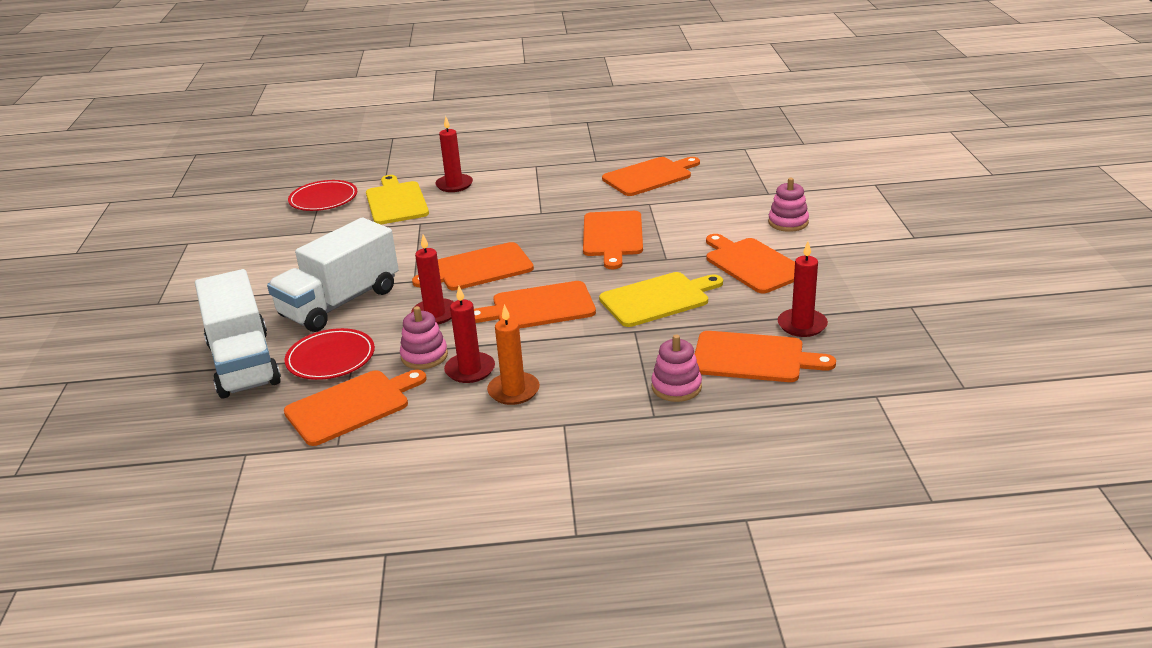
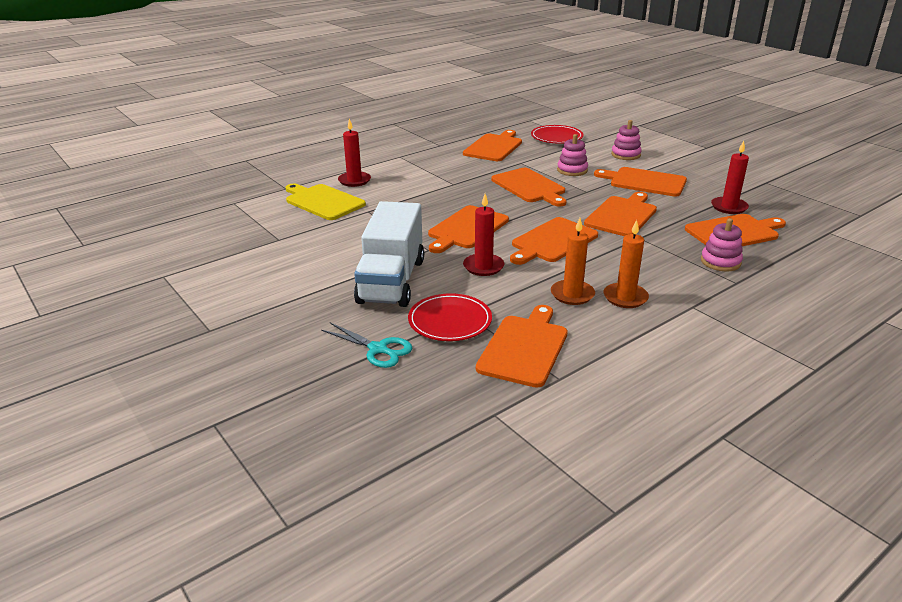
camera: 35 degrees left, 0 degrees up
white truck [195,269,281,399] -> turquoise scissors [321,323,412,368]
red plate [288,180,357,211] -> red plate moved to [531,125,583,144]
pink stacking toy [400,306,448,369] -> pink stacking toy moved to [557,134,588,176]
red candle [444,286,495,383] -> orange candle [551,218,595,305]
yellow cutting board [599,272,723,327] -> orange cutting board [584,192,657,236]

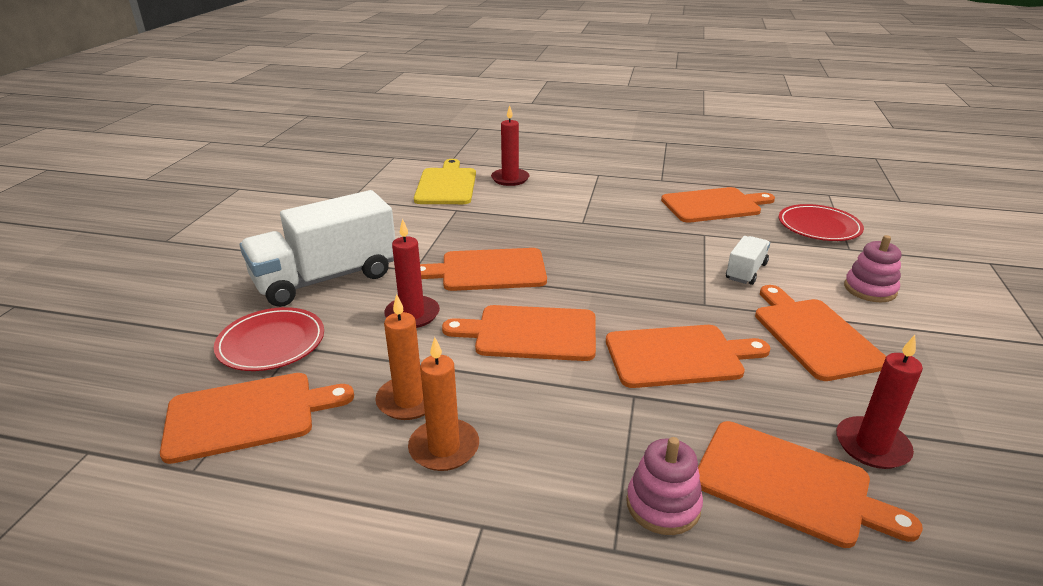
camera: 50 degrees right, 0 degrees up
turquoise scissors [321,323,412,368] -> none
orange cutting board [491,168,566,207] -> none
pink stacking toy [557,134,588,176] -> white truck [726,236,770,285]

